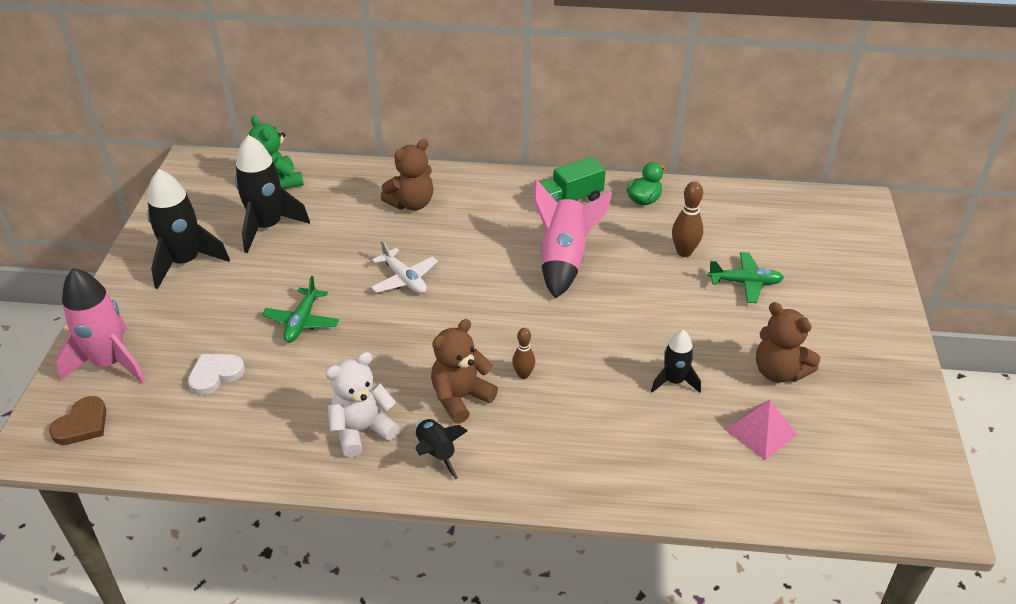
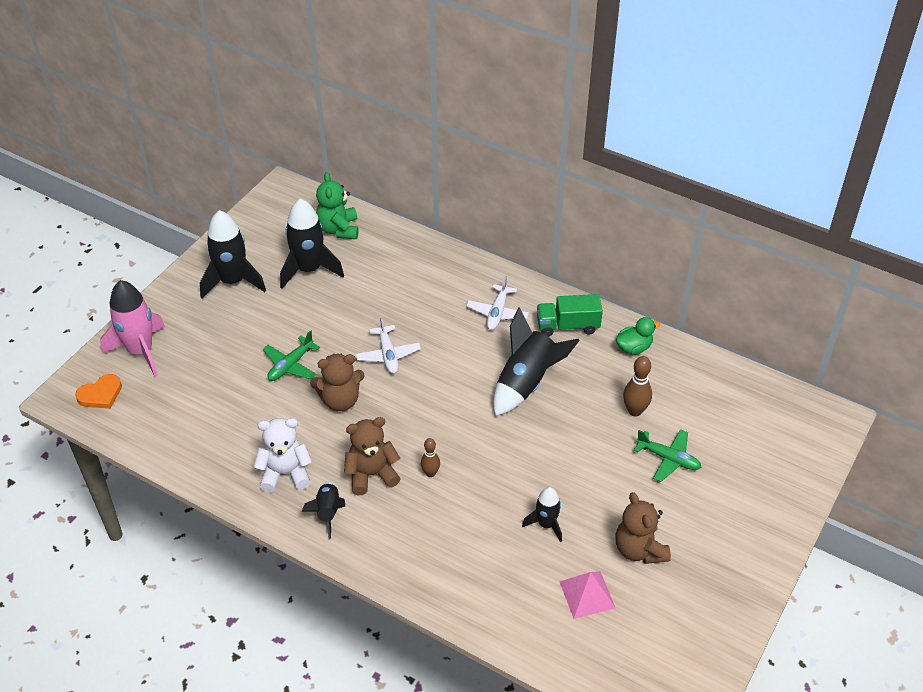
camera: 25 degrees right, 5 degrees up
brown heart [49,396,106,445] -> orange heart [75,374,122,409]
white heart [188,354,245,395] -> none
brown teddy bear [381,139,433,210] -> brown teddy bear moved to [310,354,365,411]
pink rocket [534,179,612,299] -> black rocket [493,307,580,416]
none -> white plane [466,276,529,330]

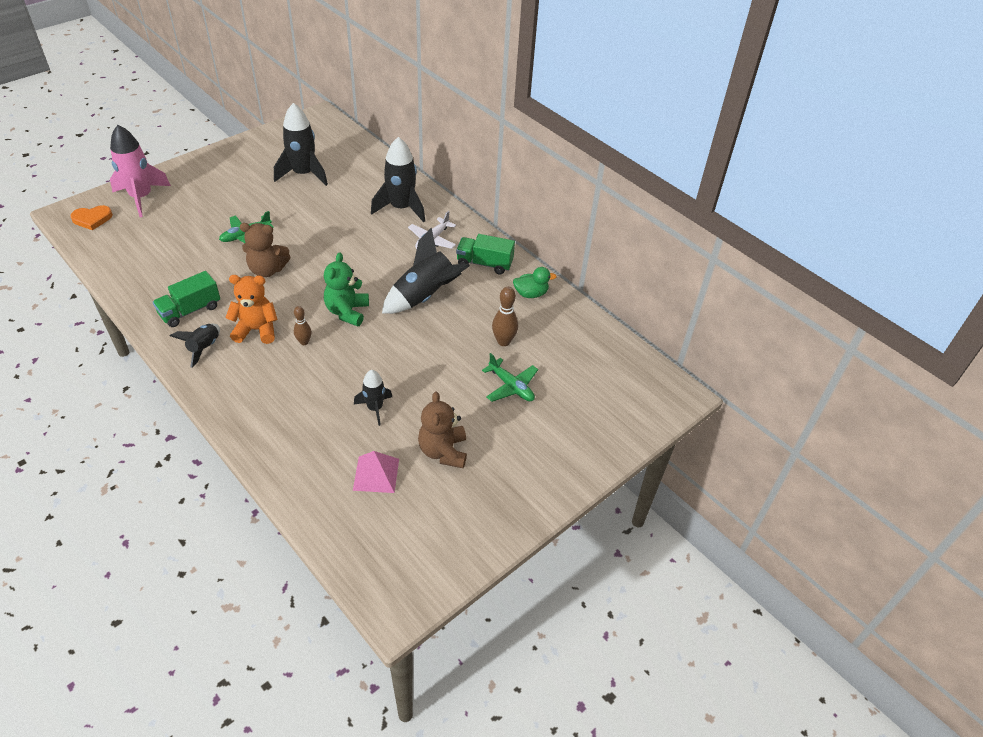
camera: 15 degrees right, 0 degrees up
black rocket [200,210,266,299] -> black rocket moved to [371,137,425,222]
white teddy bear [254,418,312,492] -> green truck [153,271,220,327]
green teddy bear [316,172,359,239] -> green teddy bear moved to [324,253,369,326]
brown teddy bear [344,417,401,495] -> orange teddy bear [225,275,278,344]
white plane [356,316,421,374] -> none

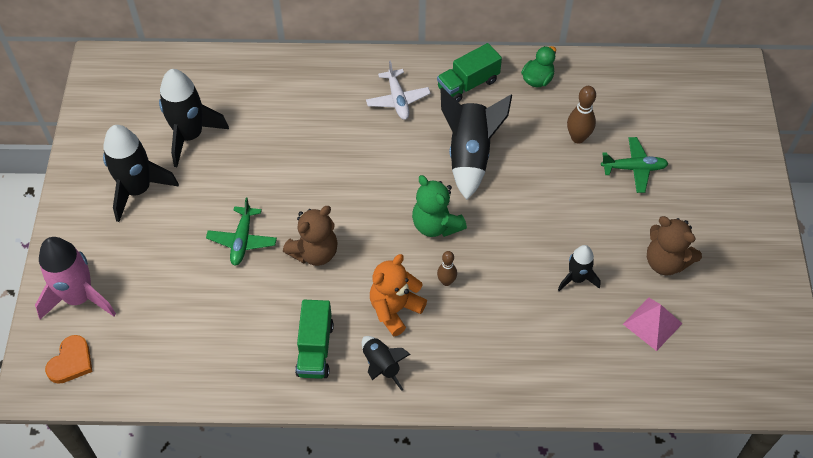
camera: 45 degrees left, 10 degrees up
black rocket [371,137,425,222] -> black rocket moved to [103,125,179,222]

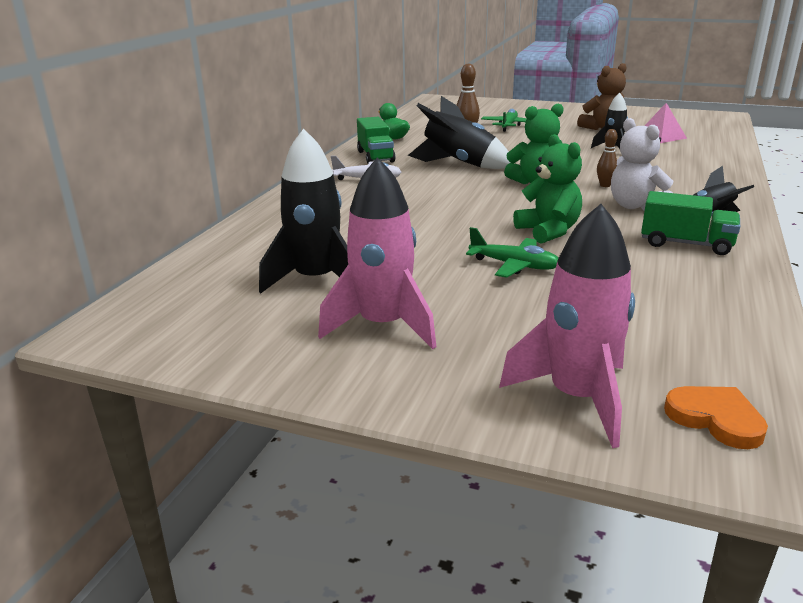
camera: 70 degrees left, 30 degrees down
black rocket [103,125,179,222] -> pink rocket [318,157,437,349]
brown teddy bear [283,206,338,266] -> green teddy bear [513,134,582,244]
orange teddy bear [370,254,427,336] -> white teddy bear [611,118,673,211]

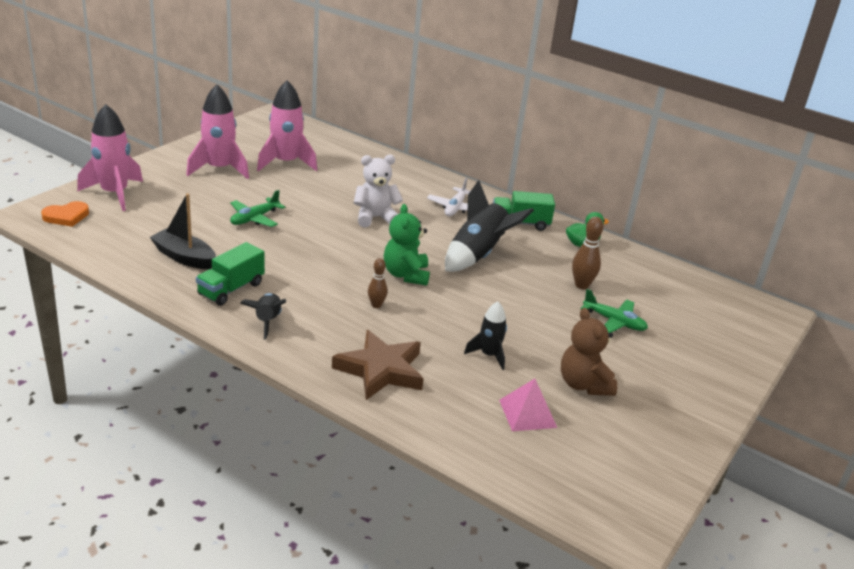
camera: 100 degrees right, 5 degrees up
black rocket [259,129,348,294] -> pink rocket [257,80,317,172]
green teddy bear [513,134,582,244] -> none
white teddy bear [611,118,673,211] -> white teddy bear moved to [354,155,403,228]
none -> black boat [150,193,216,269]
none -> brown star [332,330,424,400]

